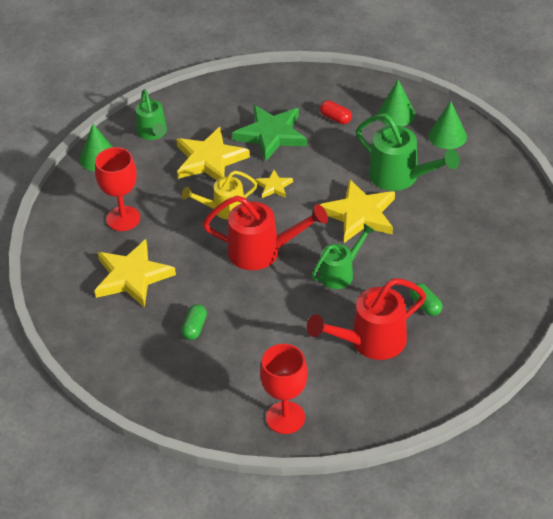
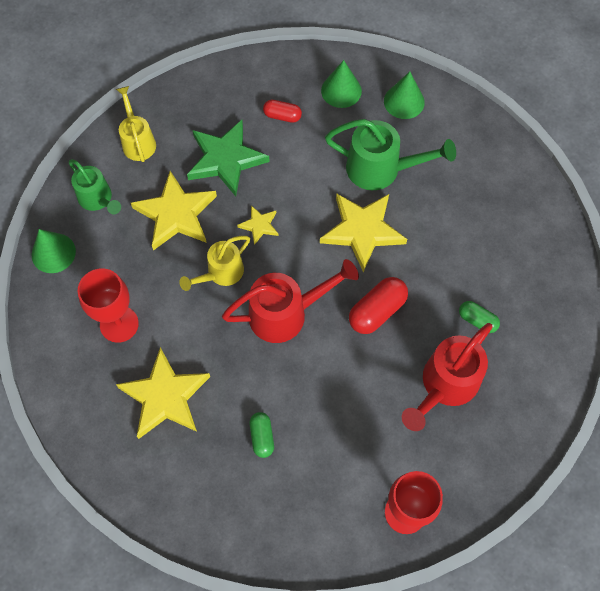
camera: 25 degrees left, 20 degrees up
green watering can [312,224,375,289] -> red capsule [349,277,408,334]
none -> yellow watering can [116,86,156,162]

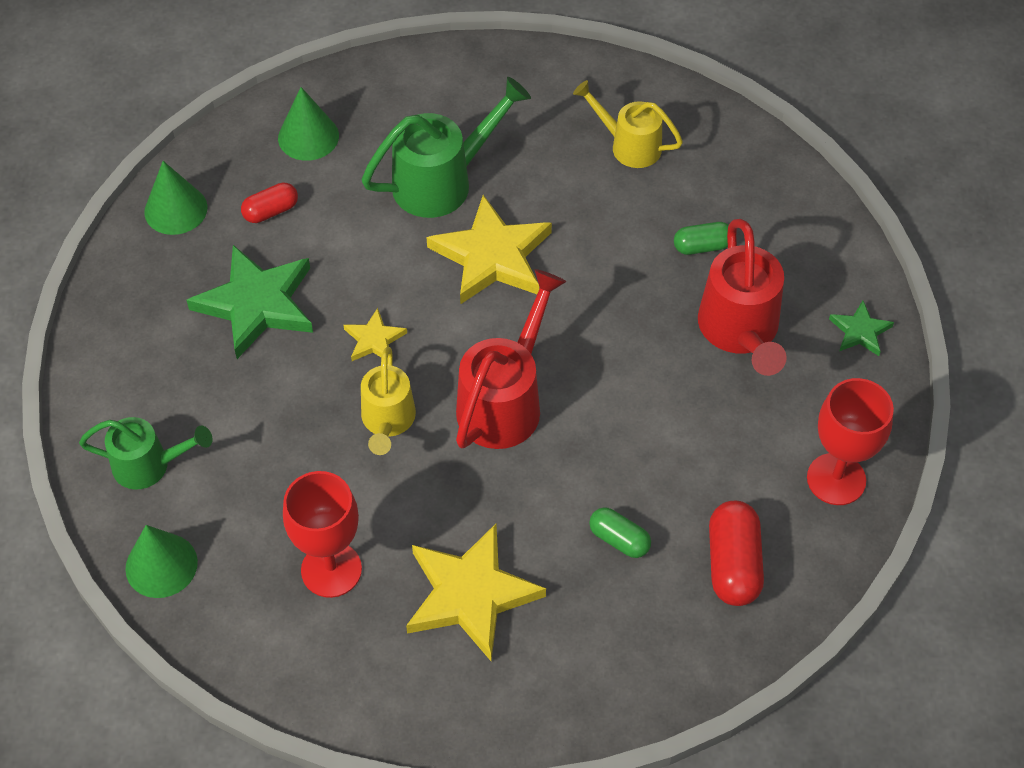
camera: 45 degrees left, 10 degrees down
yellow watering can [116,86,156,162] -> yellow watering can moved to [573,80,683,168]
yellow star [131,171,217,251] -> none
red capsule [349,277,408,334] -> red capsule moved to [709,501,764,606]
green cone [384,72,425,119] -> green cone moved to [144,161,208,235]
none -> green star [829,301,894,356]

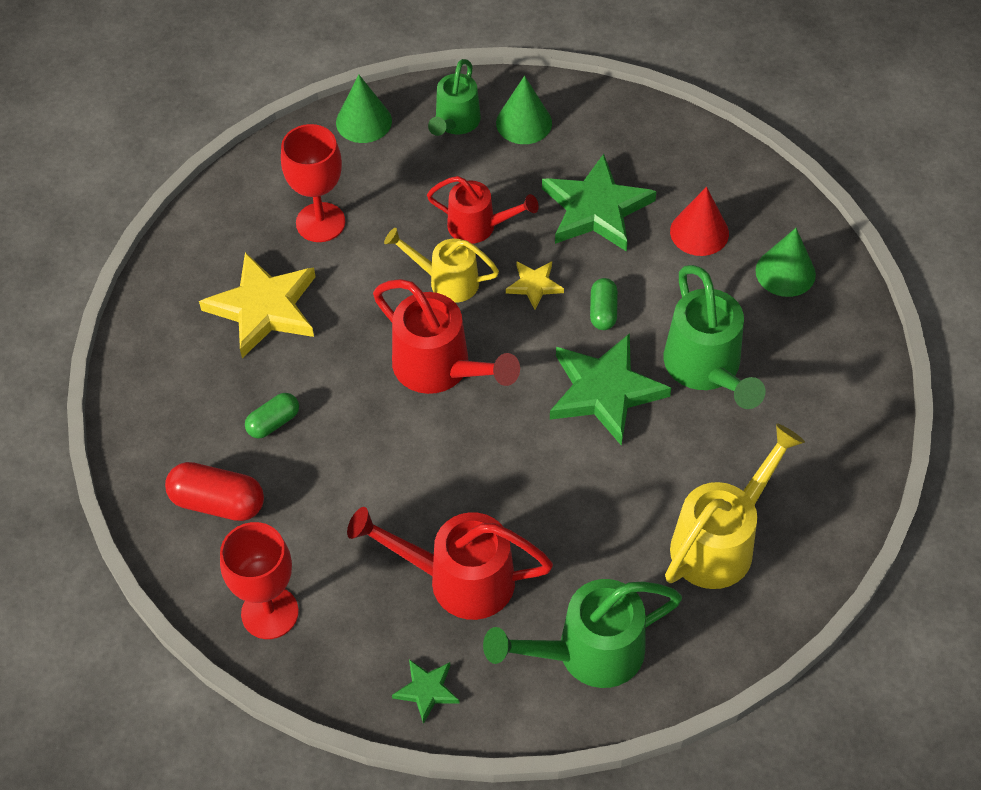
camera: 105 degrees right, 0 degrees up
green cone [144,161,208,235] -> green cone moved to [496,76,552,144]
red capsule [241,183,298,223] -> red cone [670,187,729,256]
yellow star [427,195,552,304] -> green star [550,333,671,446]
yellow watering can [573,80,683,168] -> yellow watering can [665,424,805,589], size x1.54
green capsule [674,222,728,255] -> green capsule moved to [590,278,618,330]
none -> red watering can [427,176,539,244]
none -> green watering can [483,579,682,688]

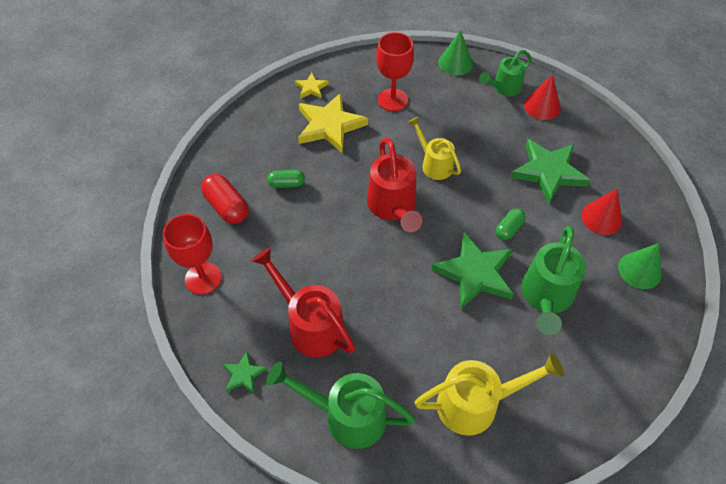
camera: 35 degrees right, 0 degrees up
red watering can [427,176,539,244] -> none
green cone [496,76,552,144] -> red cone [524,74,561,120]
yellow star [506,261,564,310] -> yellow star moved to [295,73,329,99]

